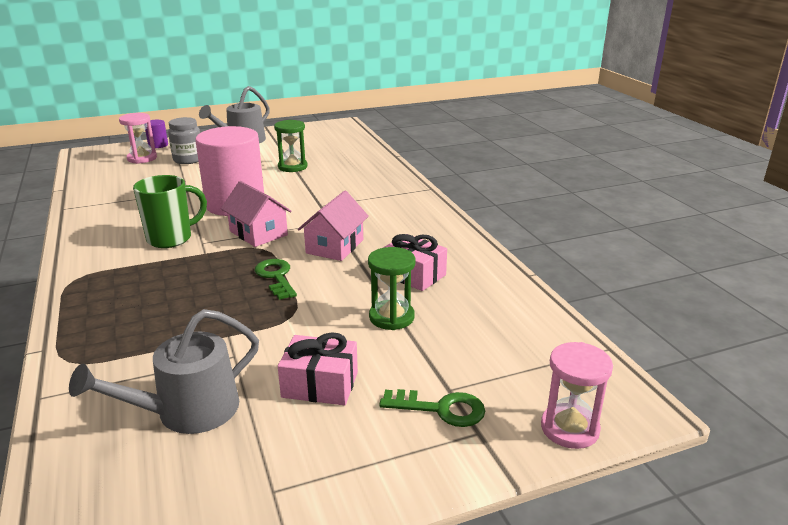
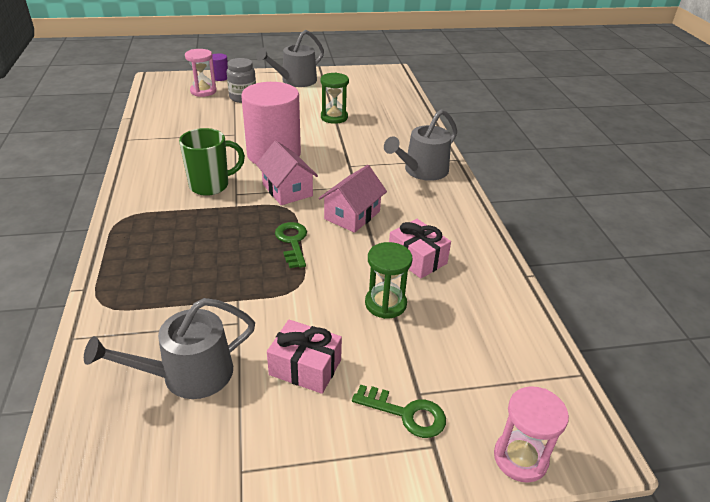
camera: 10 degrees right, 10 degrees up
none -> grey watering can [384,109,457,181]

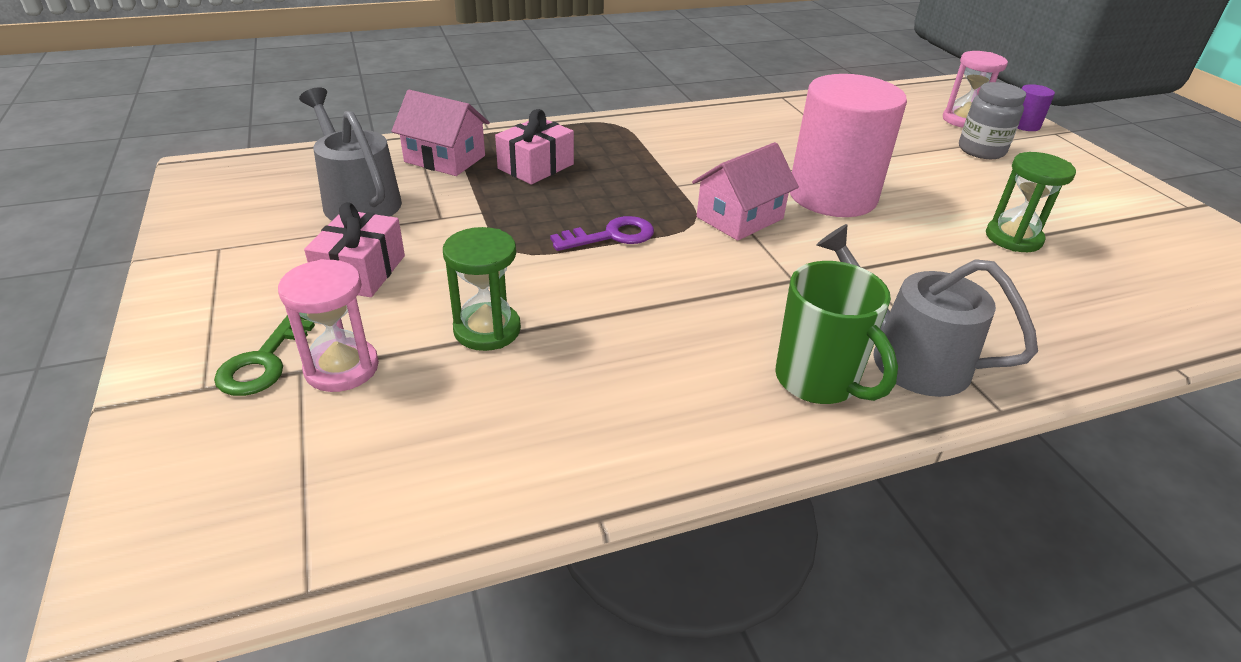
camera: 80 degrees right, 0 degrees up
green mug [179,128,245,196] -> green mug moved to [775,261,898,404]
grey watering can [256,30,324,87] -> none
green key [275,222,307,268] -> purple key [550,216,654,251]
pink house [319,165,387,233] -> pink house moved to [391,90,489,176]
pink gift [389,219,451,279] -> pink gift moved to [495,109,574,185]
pink hourglass [494,386,569,483] -> pink hourglass moved to [278,259,379,392]

